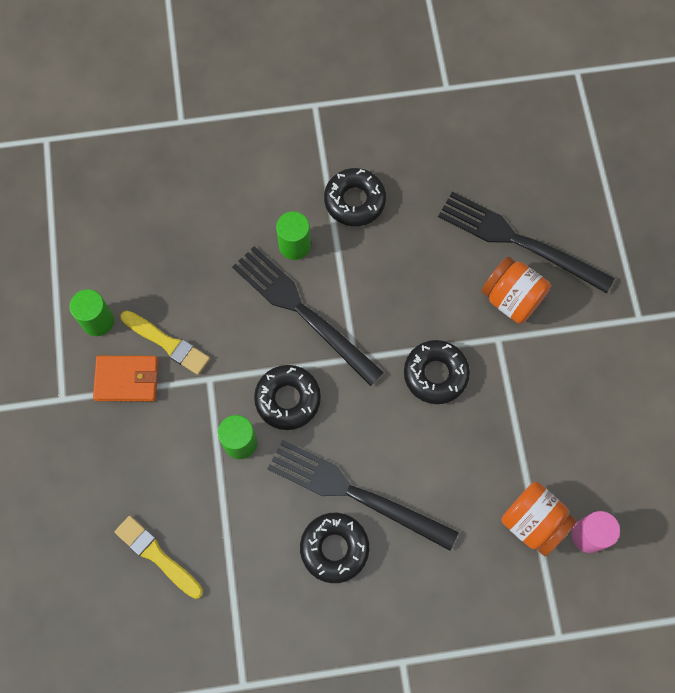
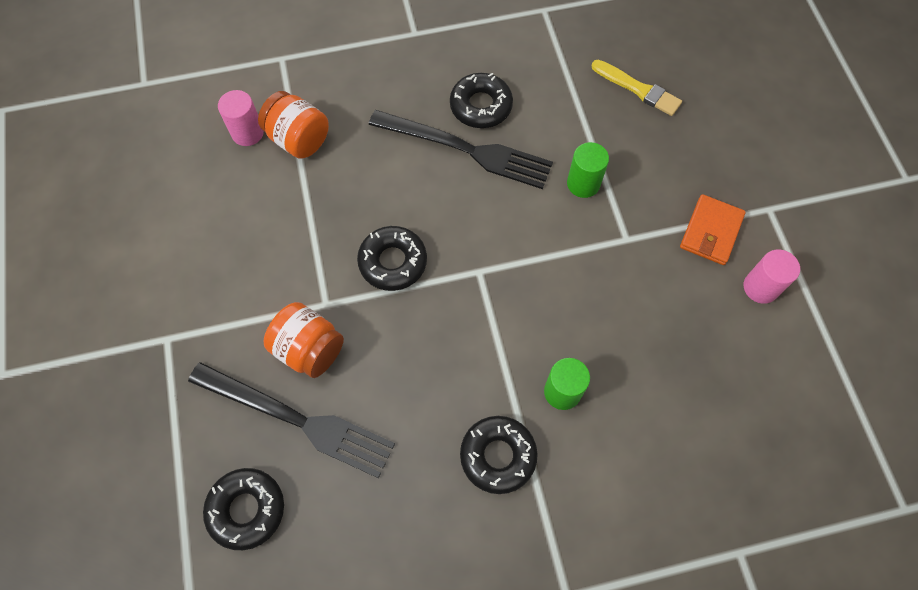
camera: 175 degrees right, 5 degrees down
green cylinder [69,289,114,336] -> pink cylinder [744,249,800,304]
orange wallet [93,356,158,401] -> orange wallet turned 60 degrees counterclockwise [680,194,746,265]
yellow brush [121,311,210,375] -> none
black fork [232,246,384,386] -> none
black donut [254,365,321,430] -> black donut moved to [203,468,284,550]

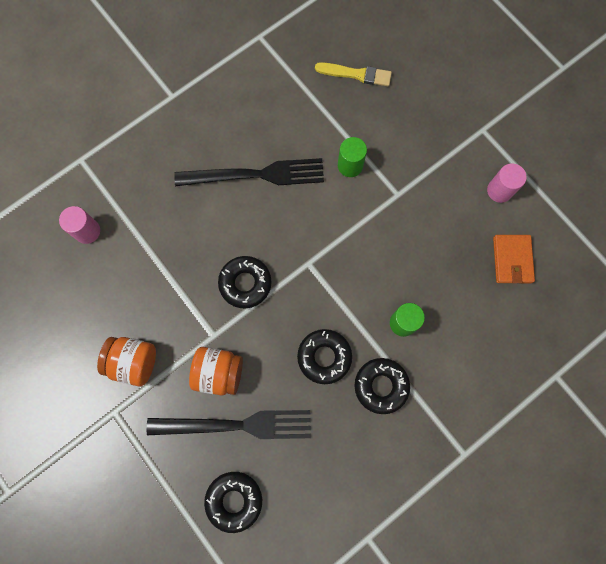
camera: 25 degrees left, 10 degrees up
orange jar [258,91,329,159] -> orange jar moved to [97,337,156,386]
black donut [450,73,513,128] -> black donut moved to [297,329,352,384]
orange wallet [680,194,746,265] -> orange wallet moved to [493,235,535,283]

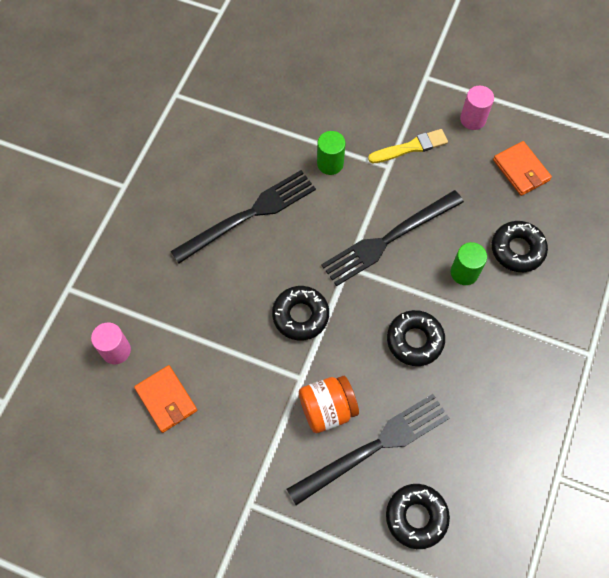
camera: 30 degrees left, 10 degrees down
orange jar [97,337,156,386] -> none
yellow brush [315,62,392,86] -> yellow brush moved to [368,129,448,163]
black donut [354,358,410,414] -> black donut moved to [492,221,548,272]
none -> orange wallet [134,365,197,433]
none -> black fork [321,190,464,286]

